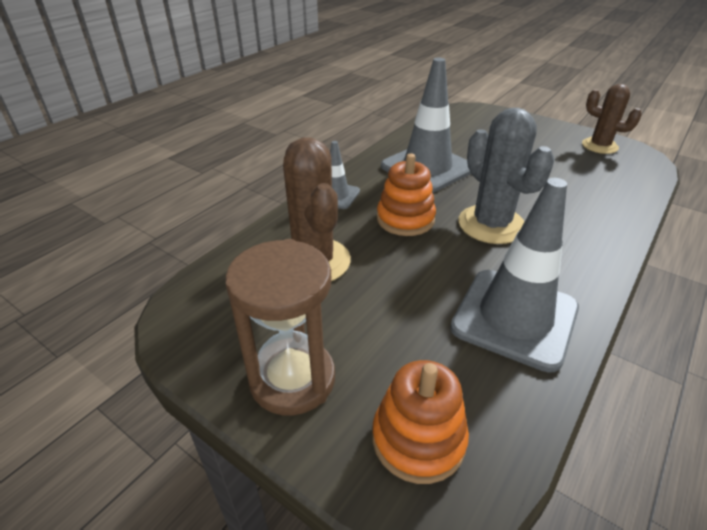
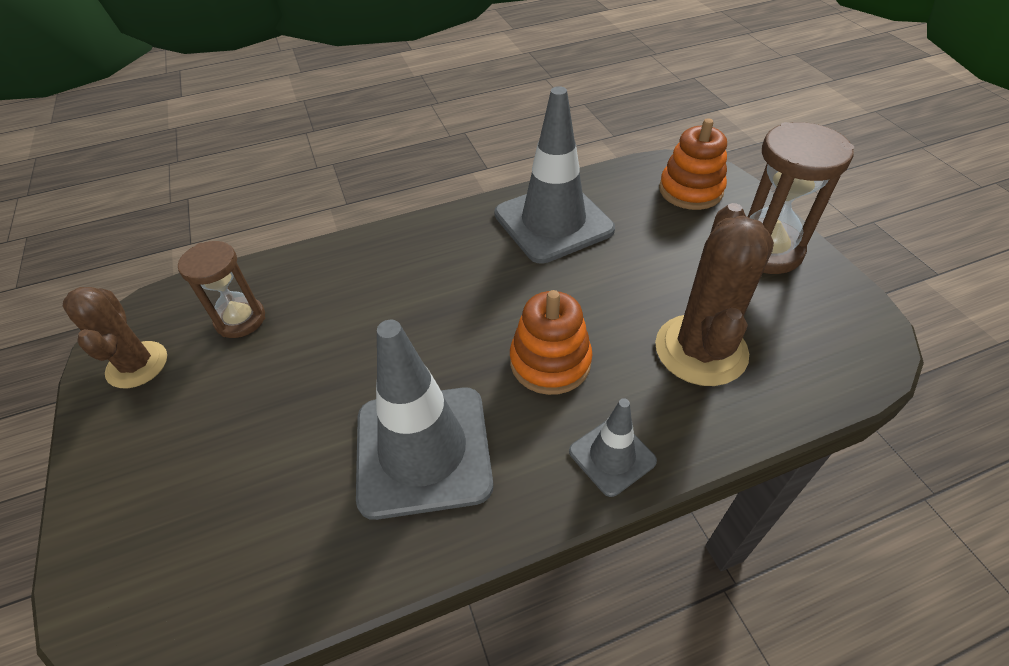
camera: 145 degrees left, 10 degrees up
grey cactus [458,108,555,244] -> none
none -> brown hourglass [178,241,265,338]

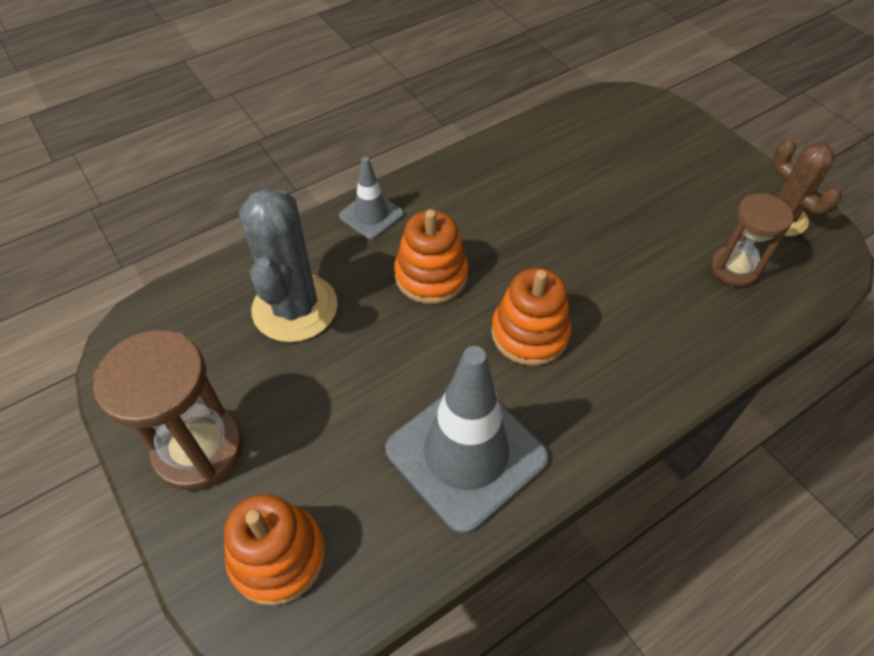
camera: 165 degrees right, 5 degrees up
grey traffic cone [356,320,493,520] -> none
brown cactus [655,203,774,386] -> grey cactus [239,188,338,342]
none -> orange stacking toy [491,268,572,366]

